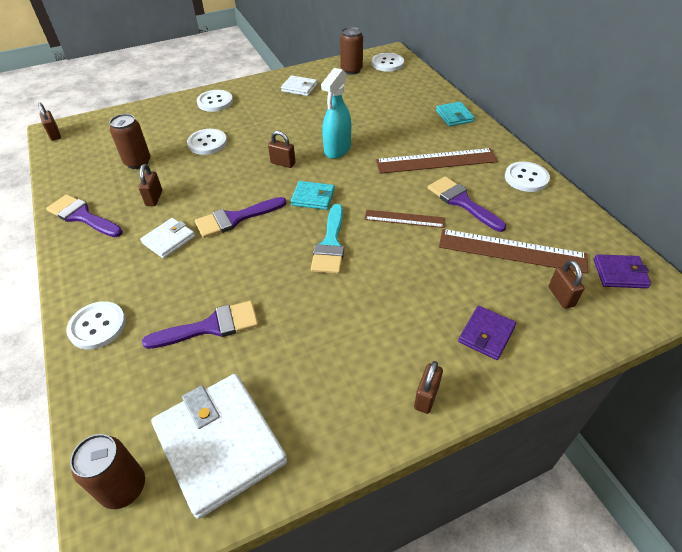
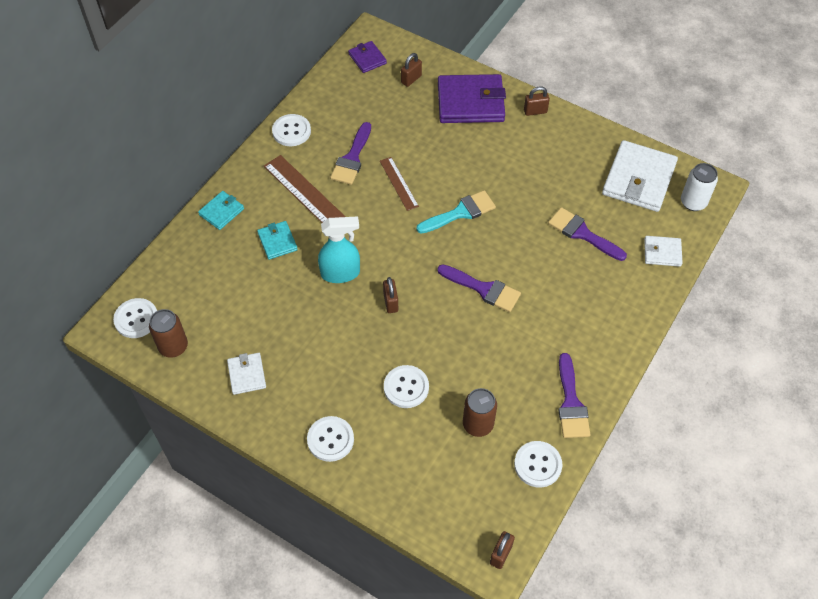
camera: 125 degrees left, 10 degrees up
white button [66,301,126,350] -> white button moved to [514,441,562,488]
brown can [70,434,145,509] -> white can [681,163,718,211]
brown padlock [138,164,162,206] -> none
white wallet [140,218,195,258] -> white wallet moved to [644,236,683,267]
turquoise wallet [291,181,335,210] -> turquoise wallet moved to [257,221,298,260]
brown ruler [439,229,588,274] -> none
purple wallet [458,306,516,360] -> purple wallet [438,74,506,123], size x1.97

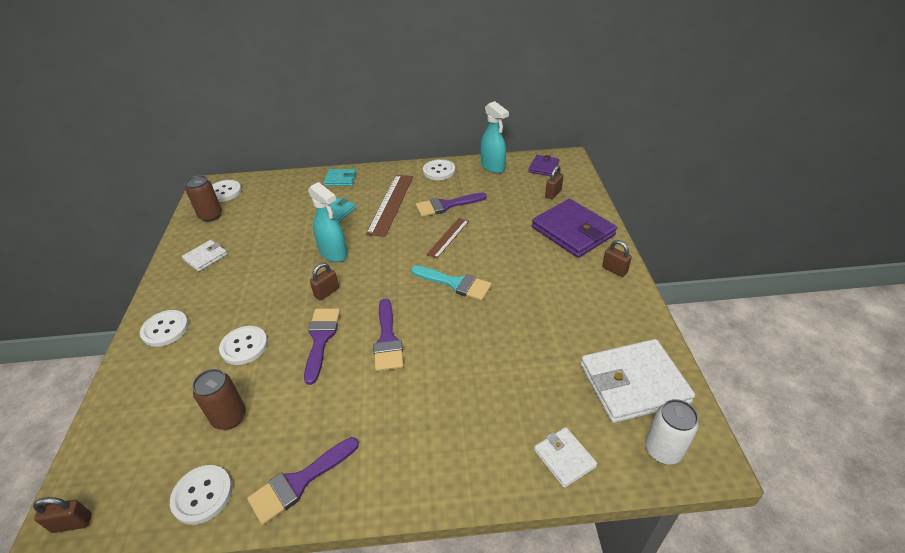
camera: 55 degrees right, 15 degrees down
brown padlock [401,53,422,87] -> brown padlock turned 60 degrees counterclockwise [545,165,563,199]
purple brush [548,207,627,261] -> purple brush moved to [304,308,340,385]
none -> turquoise spray bottle [481,101,509,173]

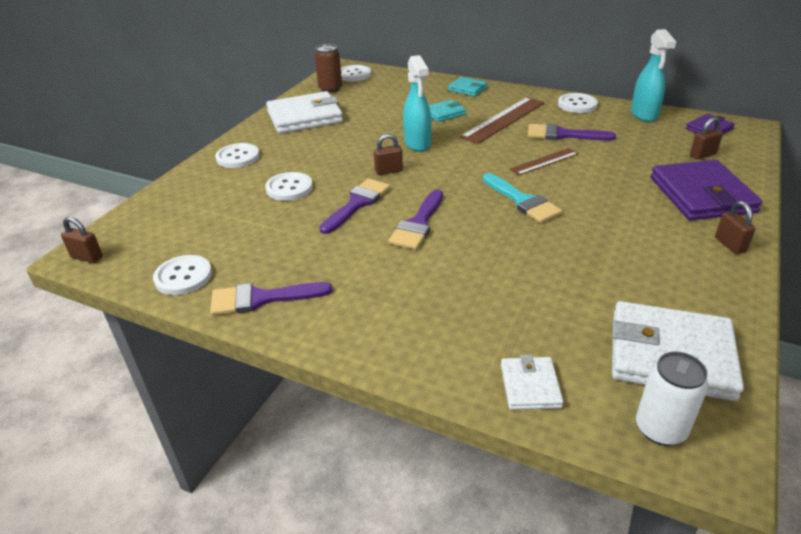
camera: 30 degrees right, 5 degrees down
white wallet [182,240,227,271] -> white wallet [266,91,343,134], size x1.97
brown can [192,369,246,430] -> none

